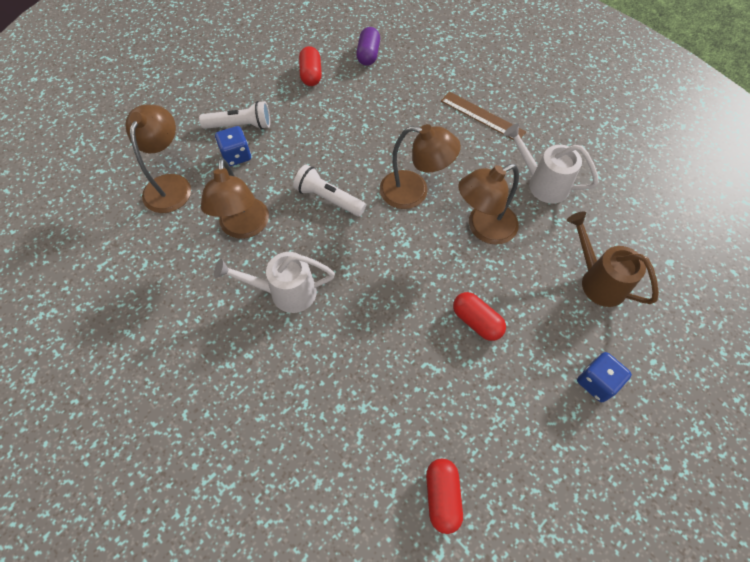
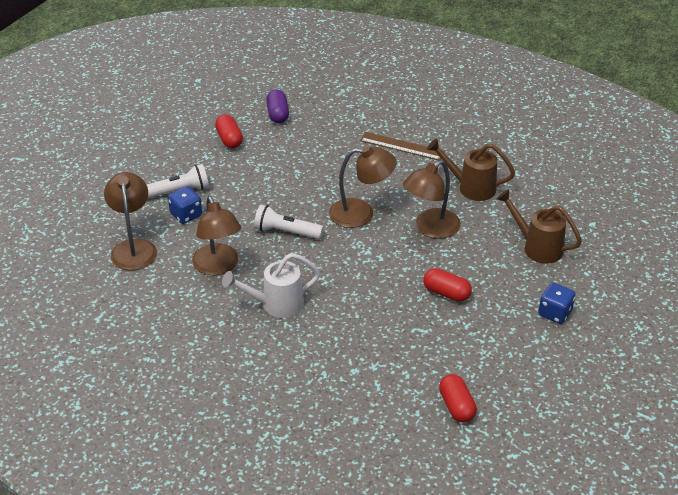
camera: 15 degrees left, 20 degrees down
white watering can [504,123,598,203] -> brown watering can [427,138,515,201]

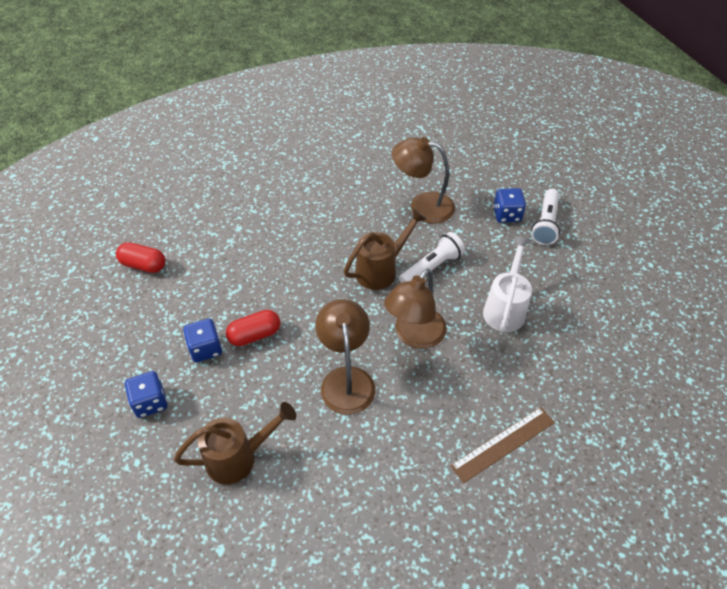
camera: 125 degrees right, 10 degrees up
brown lamp [104,172,157,270] -> none
red capsule [215,114,243,149] -> none
white watering can [222,253,320,318] -> white watering can moved to [483,236,532,332]
purple capsule [266,90,289,123] -> none
brown watering can [427,138,515,201] -> brown watering can moved to [344,209,426,290]
none -> blue dice [183,319,222,362]

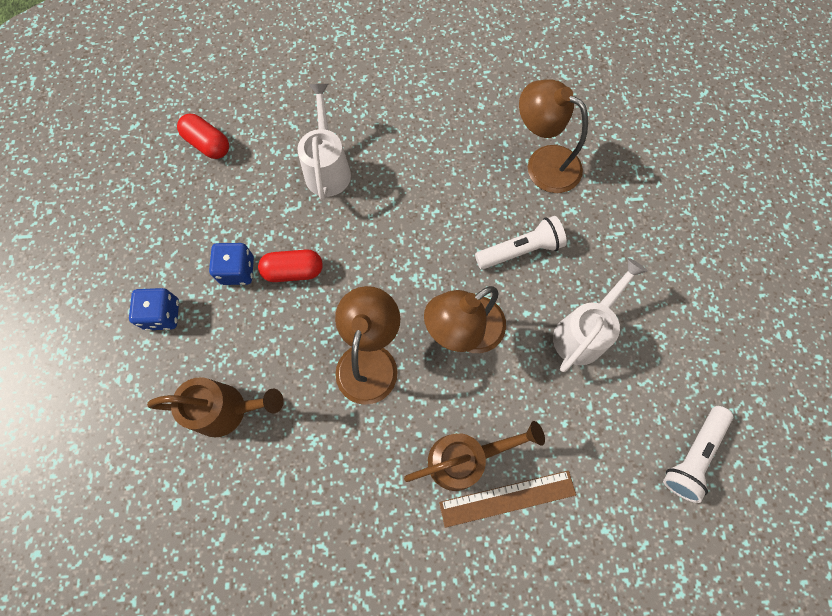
camera: 20 degrees right, 20 degrees up
brown watering can [344,209,426,290] -> brown watering can moved to [404,421,545,491]
blue dice [493,188,526,223] -> none
white flashlight [531,189,560,245] -> white flashlight moved to [663,406,733,503]
none -> white watering can [297,84,351,200]

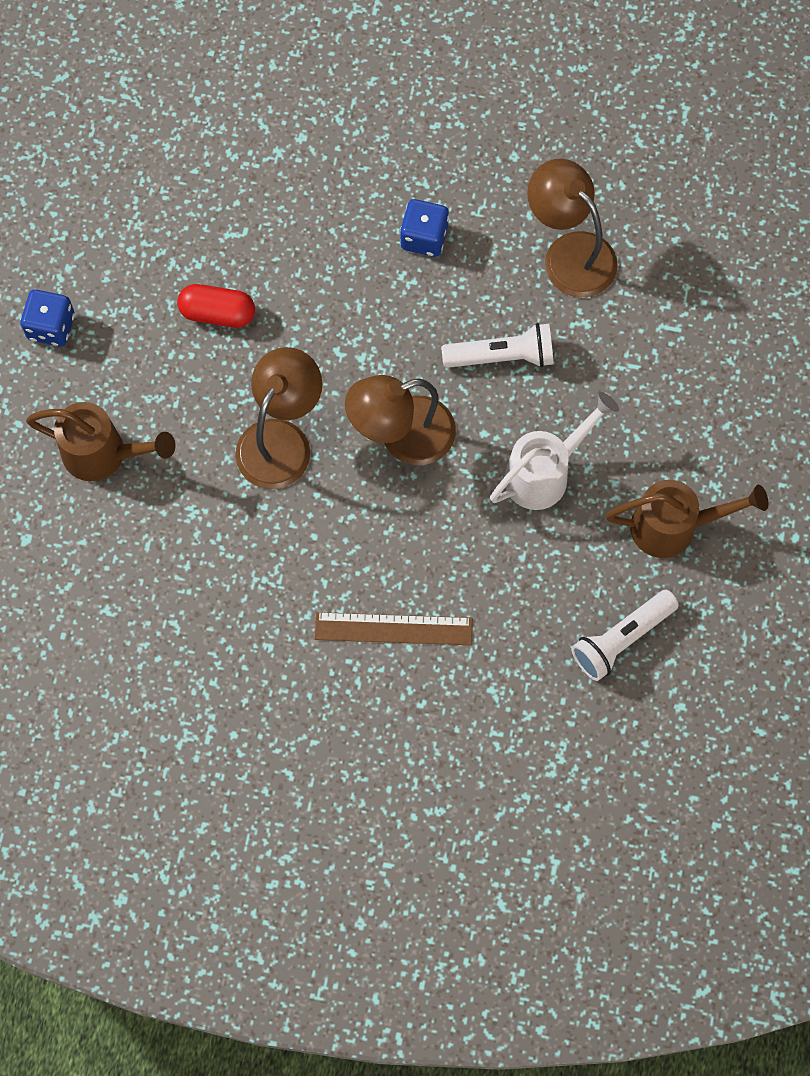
camera: 15 degrees right, 0 degrees up
red capsule [177,114,229,159] -> none
blue dice [209,243,254,285] -> blue dice moved to [400,199,449,257]
white watering can [297,84,351,200] -> none
brown watering can [404,421,545,491] -> brown watering can moved to [606,480,768,558]

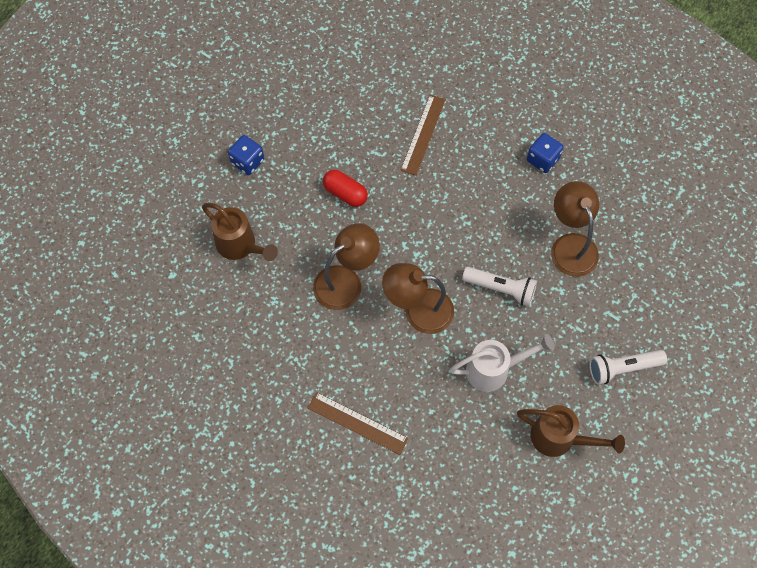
camera: 25 degrees right, 5 degrees down
blue dice [400,199,449,257] -> blue dice moved to [527,133,564,173]
white flashlight [571,590,679,681] -> white flashlight moved to [589,350,667,385]
none -> brown ruler [400,95,445,175]

